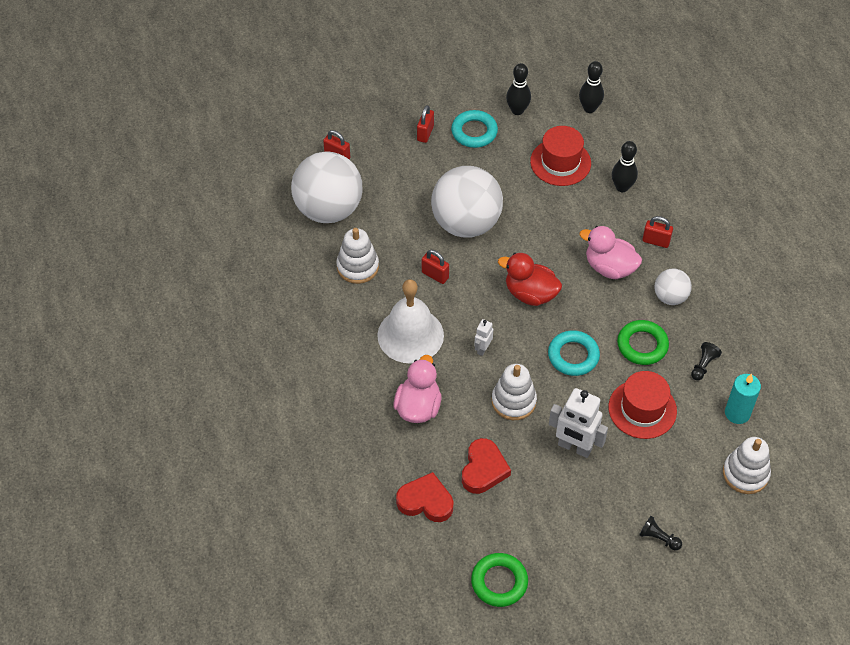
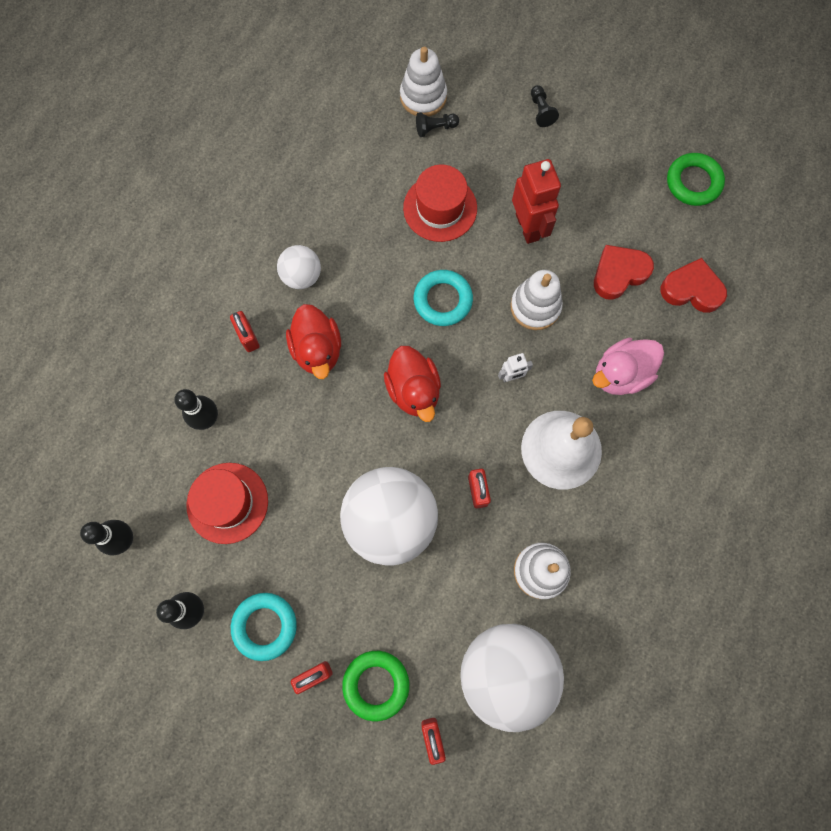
camera: 135 degrees left, 20 degrees up
red heart [396,472,454,522] -> red heart turned 135 degrees clockwise [661,258,727,313]
white robot [549,388,608,458] -> red robot [512,159,561,244]
pink duck [579,226,642,279] -> red duck [286,304,341,379]
green ring [617,320,669,365] -> green ring moved to [342,651,409,721]
black pawn [691,342,722,381] -> black pawn moved to [416,112,459,137]
turquoise candle [725,374,761,424] -> none

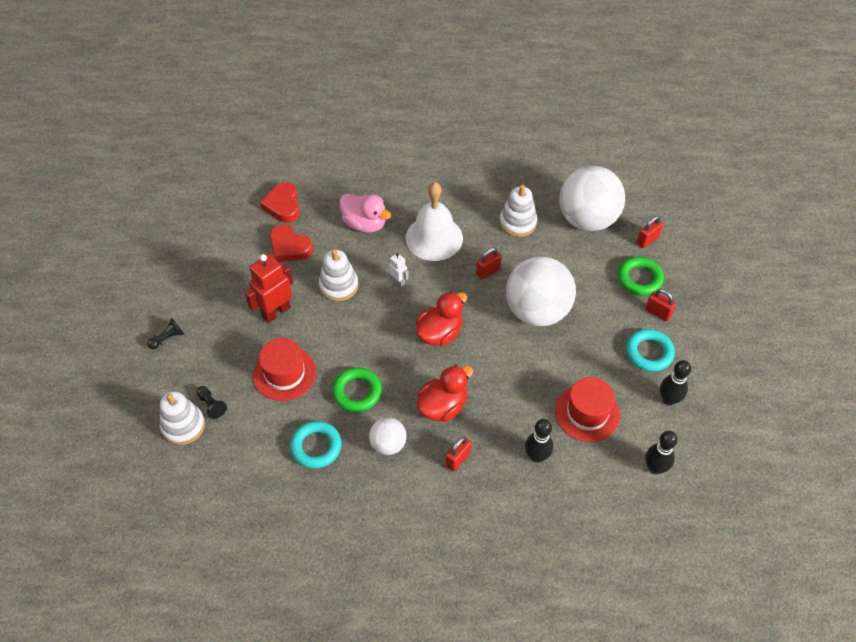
camera: 115 degrees left, 20 degrees down
turquoise ring [414,270,473,326] -> turquoise ring moved to [290,421,342,469]
green ring [667,153,725,206] -> green ring moved to [332,367,382,412]

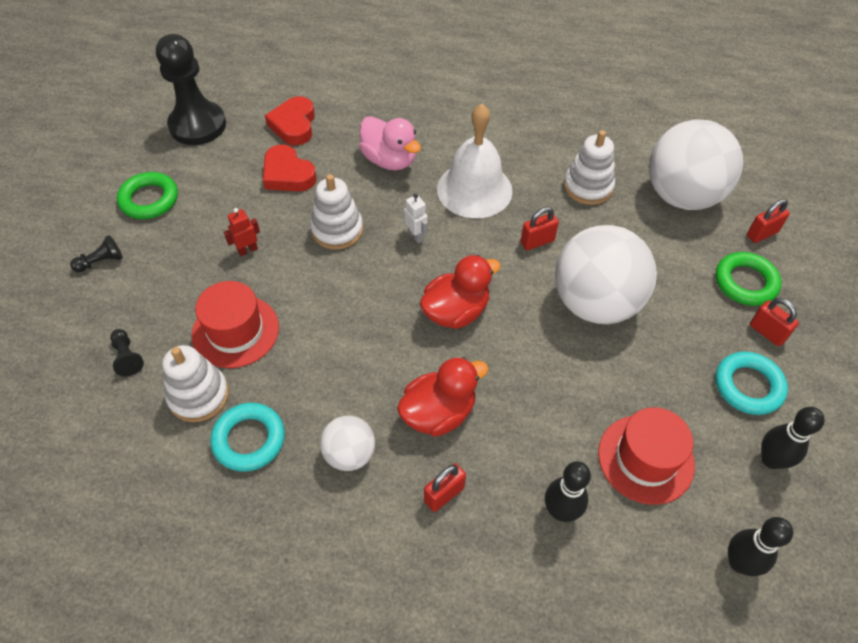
camera: 10 degrees right, 0 degrees up
white stacking toy [160,392,205,445] -> white stacking toy moved to [162,345,229,422]
red robot [244,254,293,323] -> red robot [224,208,260,256], size x0.50
green ring [332,367,382,412] -> green ring moved to [117,172,178,219]
none -> black pawn [156,34,226,145]

